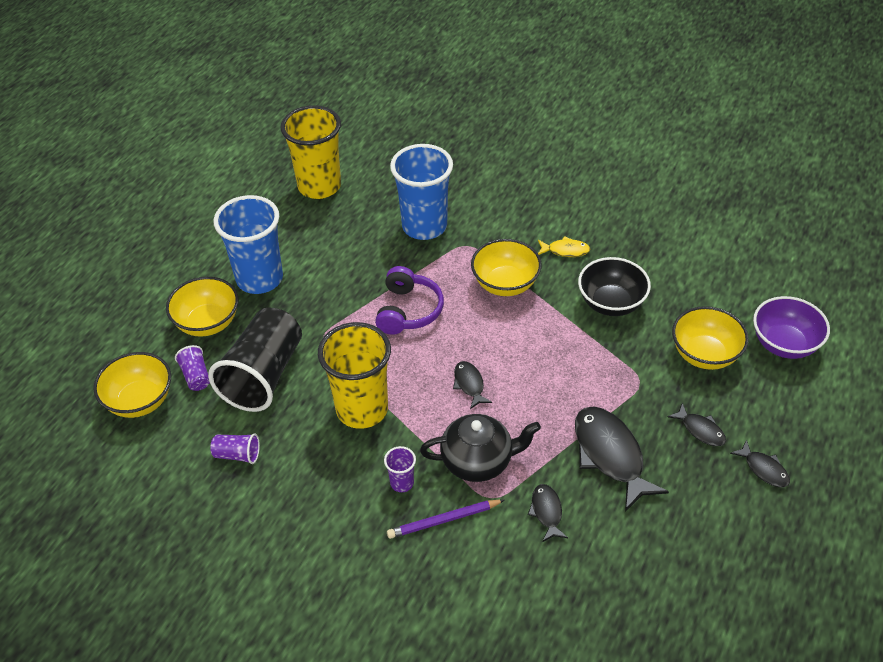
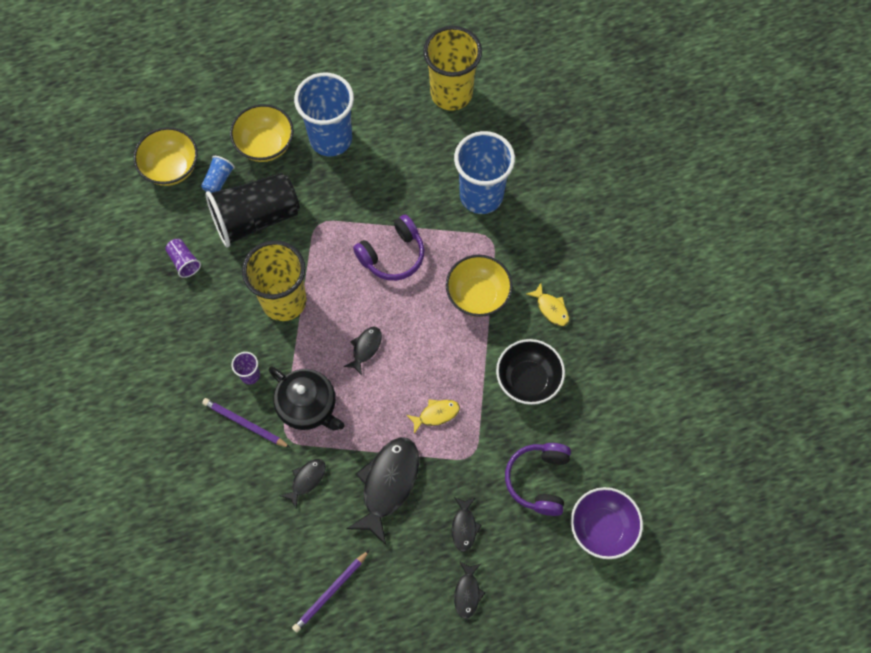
camera: 45 degrees right, 20 degrees up
purple cup [175,345,210,391] -> blue cup [201,156,235,193]
yellow bowl [672,306,749,370] -> purple headphones [505,443,571,516]
none -> purple pencil [292,550,369,633]
none -> yellow fish [407,399,460,434]

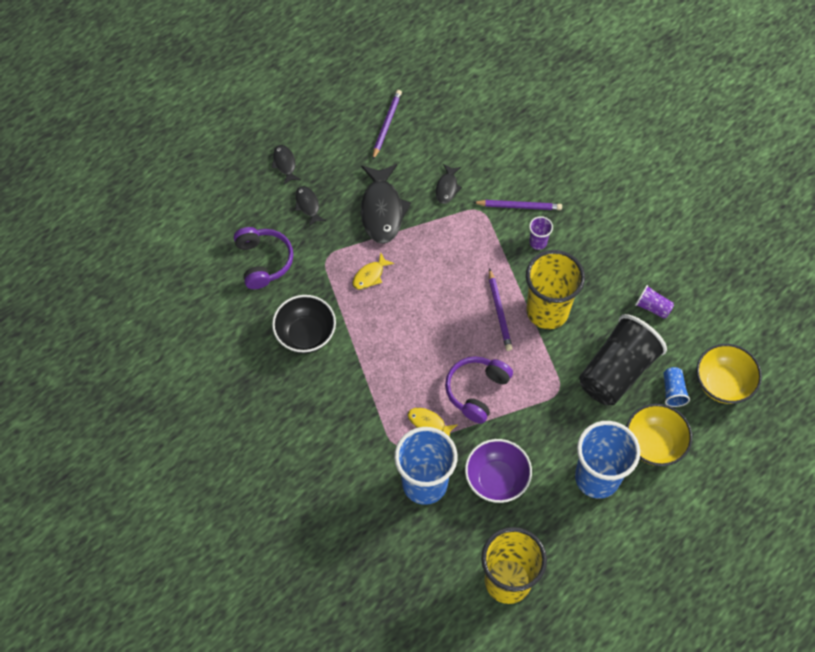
camera: 155 degrees right, 5 degrees down
black teapot [268,367,345,430] -> none
black fish [344,327,382,375] -> none
yellow bowl [446,255,513,317] -> none
yellow fish [526,283,569,326] -> yellow fish moved to [408,408,457,437]
purple bowl [571,487,643,559] -> purple bowl moved to [465,439,532,503]
none -> purple pencil [489,268,512,351]

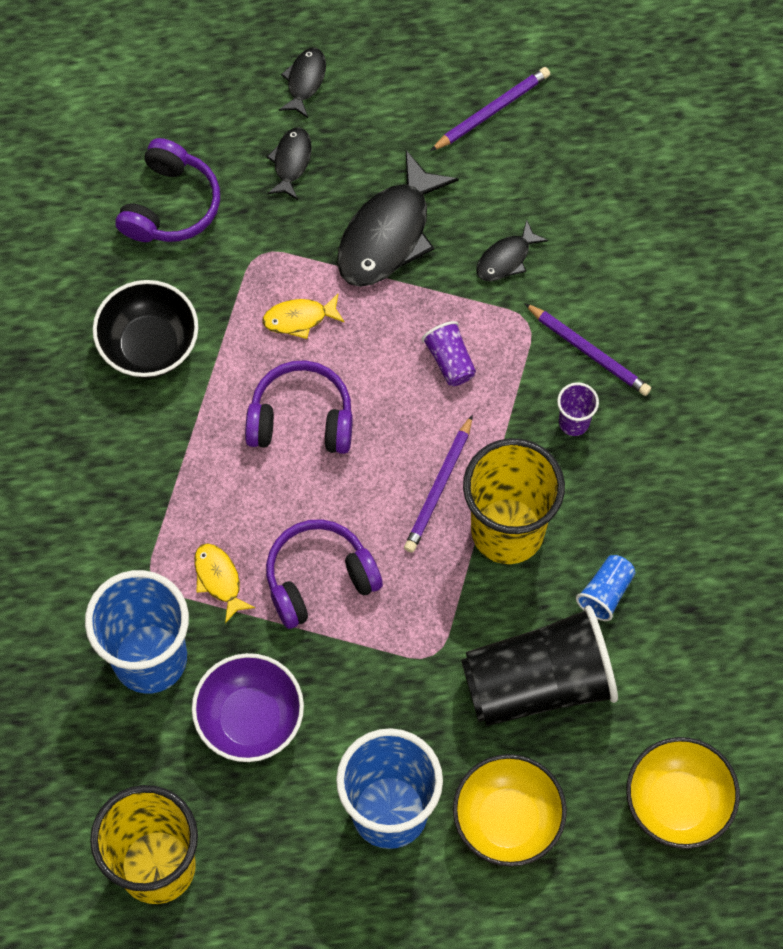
camera: 35 degrees right, 5 degrees up
purple cup [635,285,674,319] -> purple cup moved to [422,321,476,386]
blue cup [663,367,690,407] -> blue cup moved to [576,555,636,621]
none -> purple headphones [245,360,353,454]

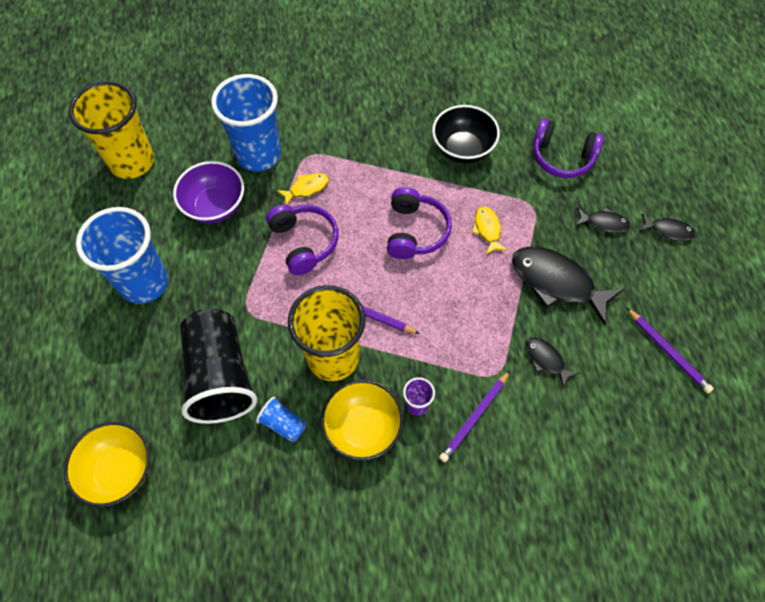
camera: 90 degrees right, 5 degrees down
purple cup [422,321,476,386] -> none
yellow bowl [453,754,567,866] -> yellow bowl moved to [321,380,404,461]

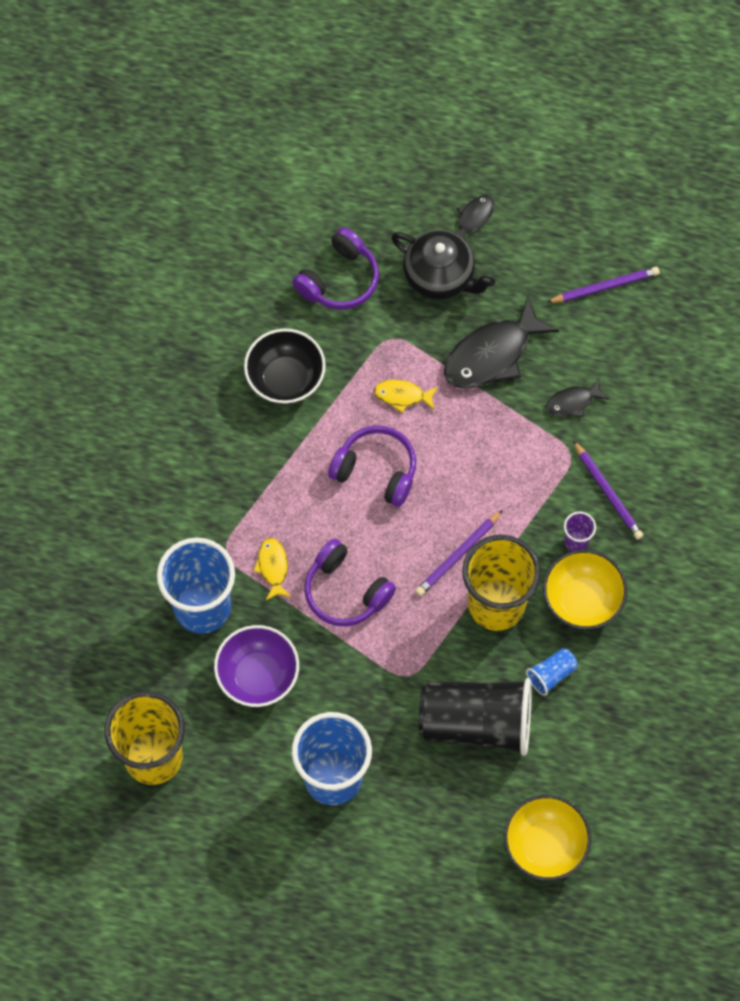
camera: 70 degrees left, 5 degrees up
purple headphones [266,205,339,275] -> purple headphones turned 135 degrees counterclockwise [304,539,396,626]
black fish [576,207,631,233] -> black teapot [391,230,495,299]

